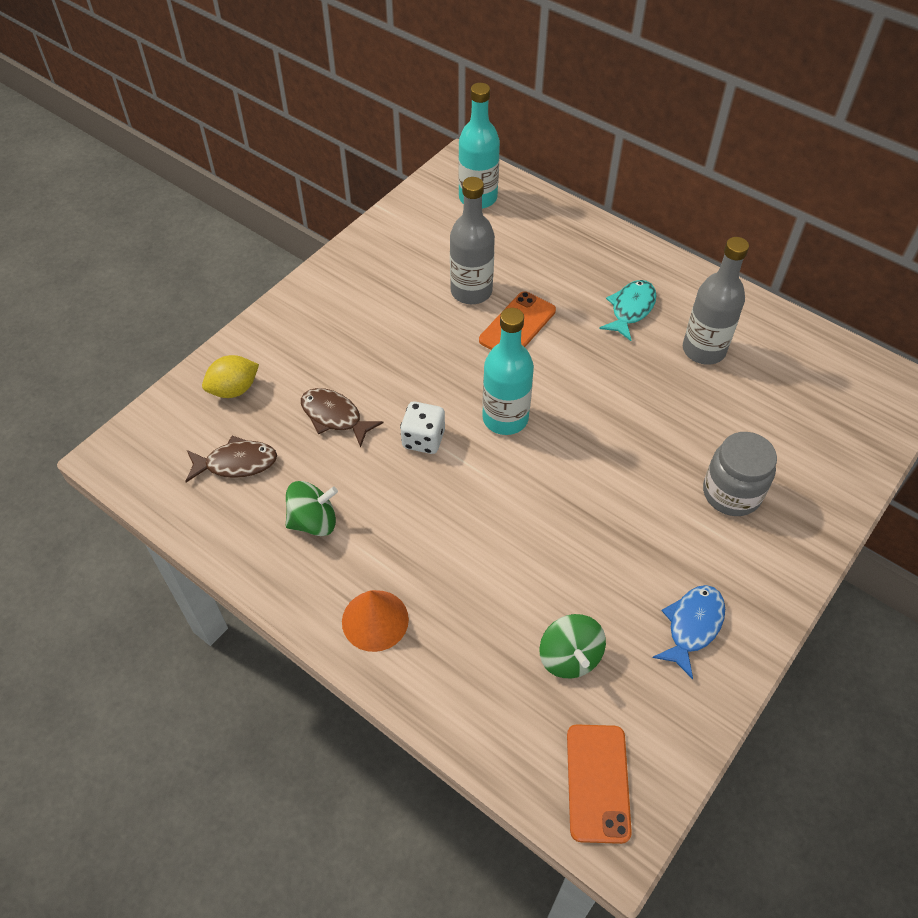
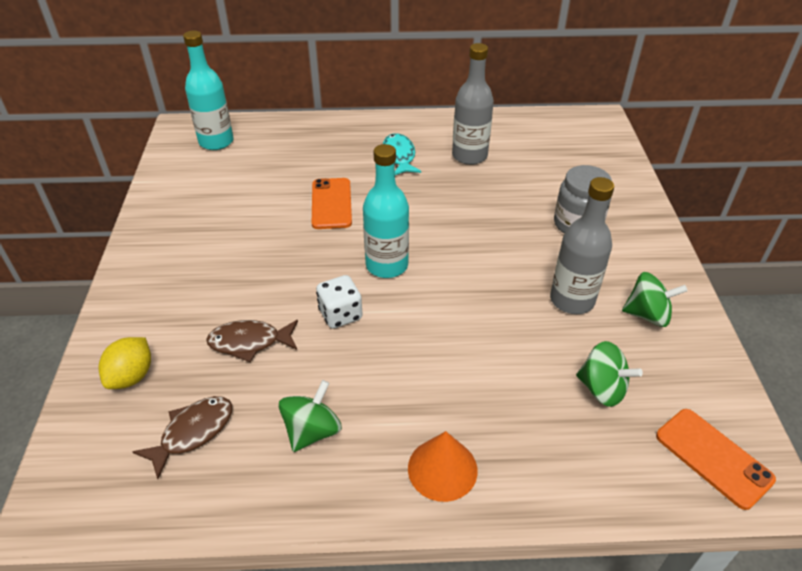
camera: 40 degrees left, 10 degrees down
grey bottle [450,177,495,304] -> grey bottle moved to [550,177,614,314]
blue fish [652,585,725,679] -> green spinning top [622,272,688,327]

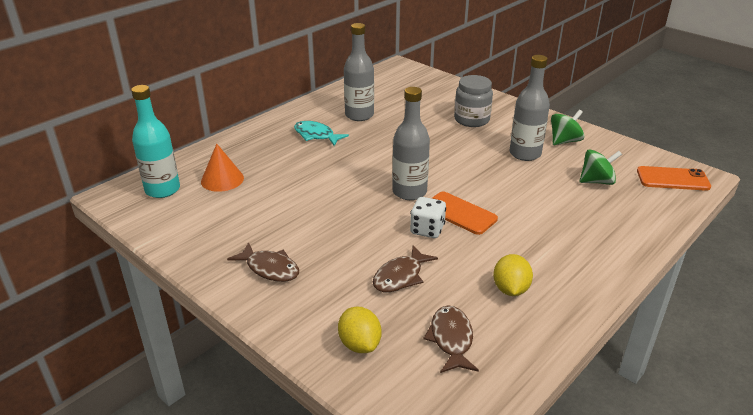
camera: 45 degrees left, 10 degrees down
green spinning top [279,380,342,452] -> yellow lemon [493,254,533,296]
orange phone [312,178,352,229] -> orange phone moved to [432,192,498,235]
turquoise bottle [363,144,409,278] -> grey bottle [392,87,430,200]
orange cone [408,431,478,502] -> orange cone moved to [201,144,244,192]
none -> brown fish [227,242,299,282]

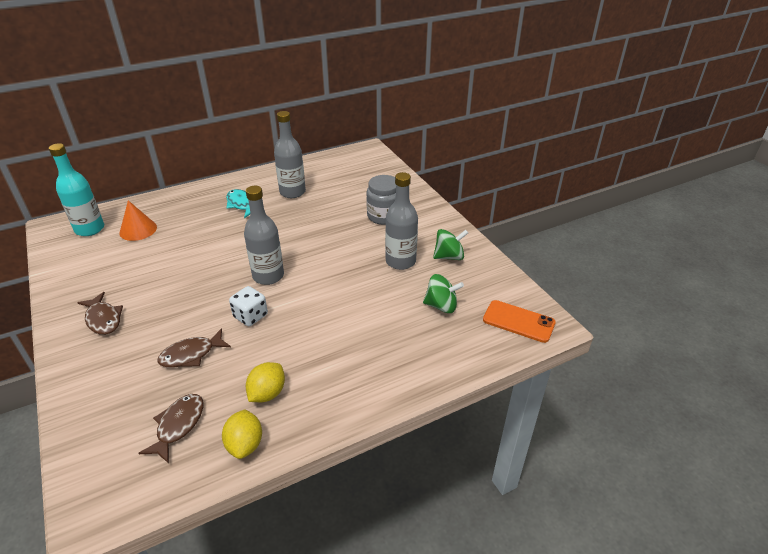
camera: 20 degrees right, 5 degrees up
yellow lemon [338,307,382,353] -> yellow lemon moved to [222,410,262,459]
orange phone [432,192,498,235] -> none

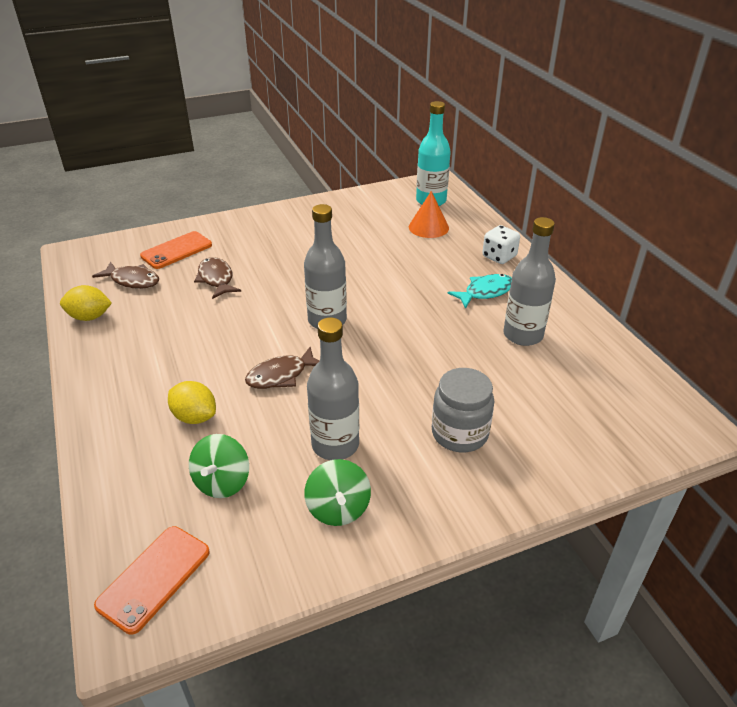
camera: 95 degrees right, 0 degrees up
brown fish [77,292,123,335] -> brown fish moved to [245,346,320,389]
white dice [229,286,268,326] -> white dice moved to [482,225,520,264]
yellow lemon [246,362,285,402] -> yellow lemon moved to [168,381,216,424]
none -> orange phone [140,231,212,269]

